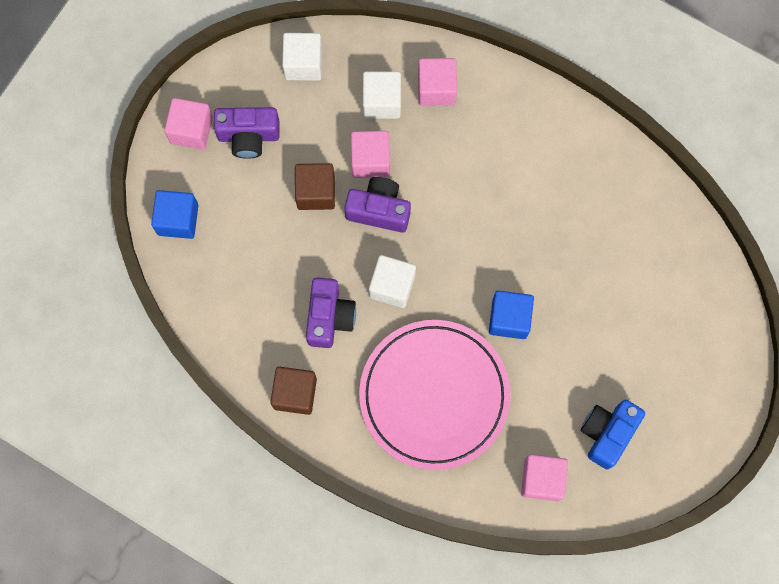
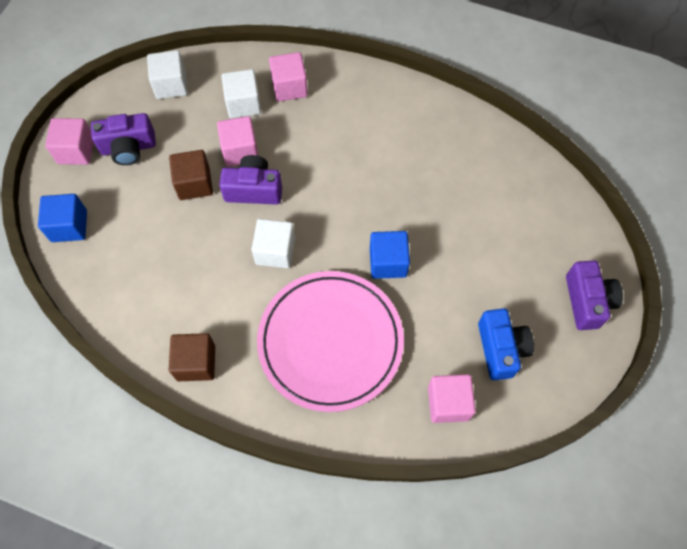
camera: 10 degrees left, 10 degrees down
purple camera [306,277,356,348] -> purple camera moved to [566,260,623,330]
blue camera [581,400,645,470] -> blue camera turned 150 degrees clockwise [478,308,534,380]

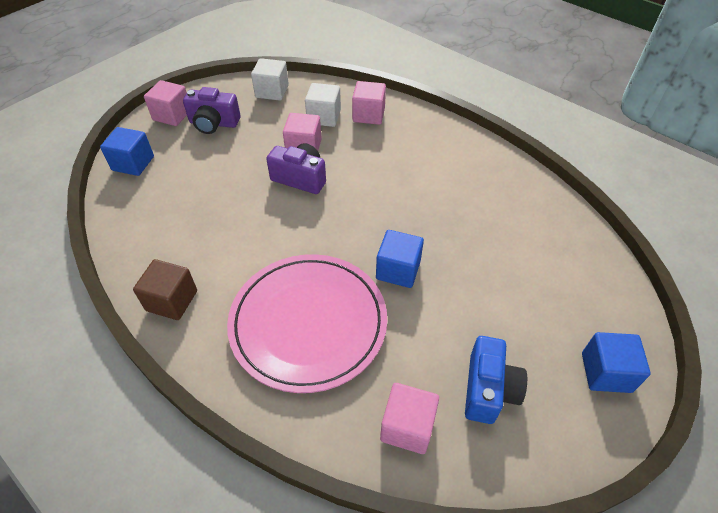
camera: 20 degrees right, 15 degrees down
brown cube [169,150,213,200] -> none
white cube [252,219,295,268] -> none
purple camera [566,260,623,330] -> blue cube [582,332,651,393]

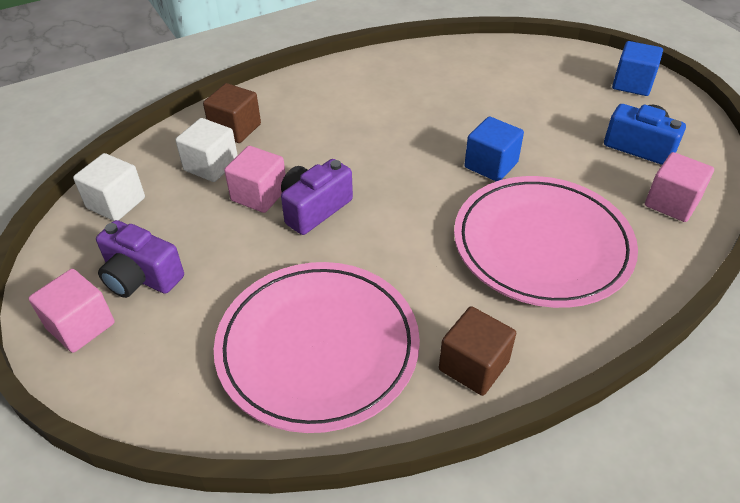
camera: 70 degrees left, 5 degrees down
blue cube [100,127,154,176] -> none
purple camera [183,87,241,134] -> purple camera turned 90 degrees clockwise [96,220,184,298]
pink cube [352,81,386,125] -> brown cube [203,83,261,143]
none -> pink plate [214,262,420,433]

